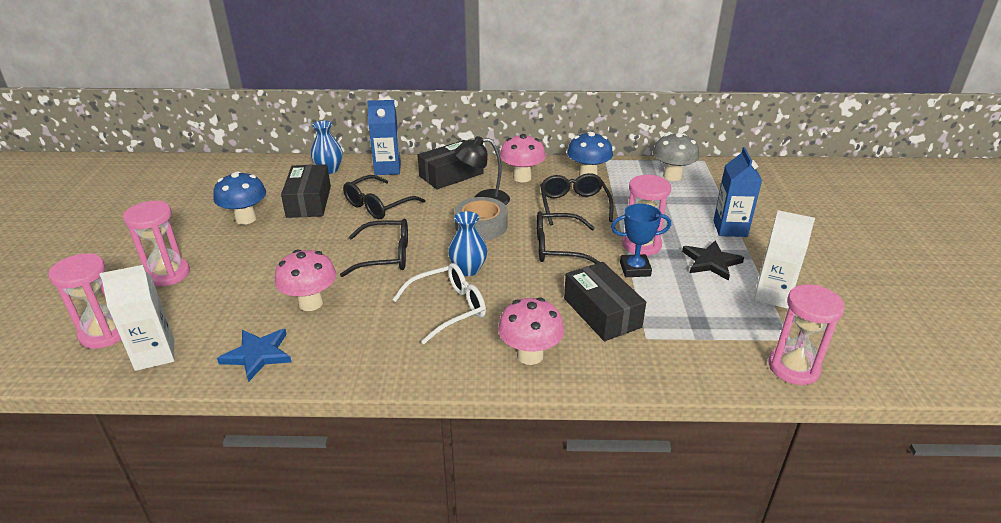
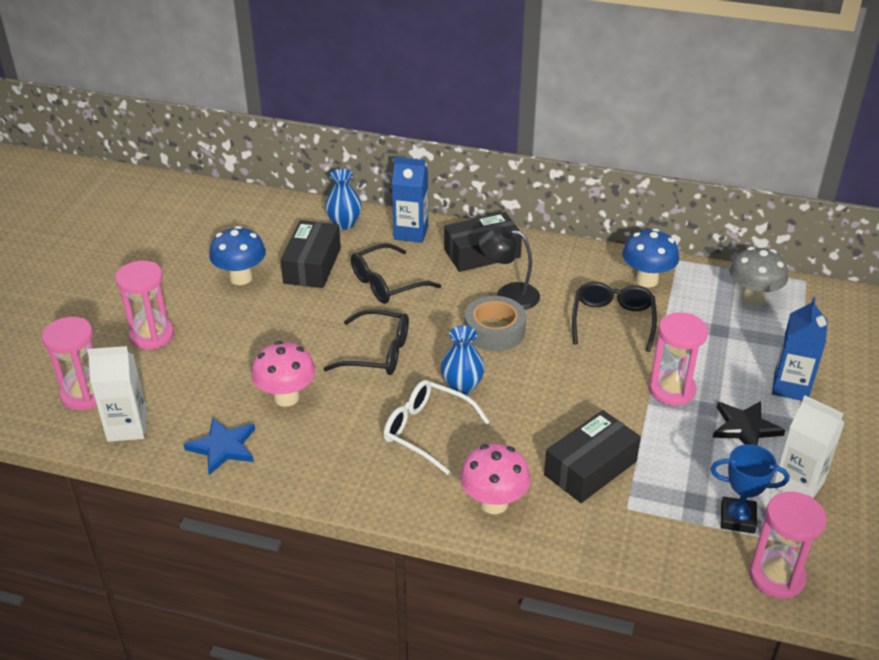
camera: 15 degrees right, 5 degrees up
white glasses [392,263,486,344] -> white glasses turned 135 degrees counterclockwise [383,380,489,475]
pink mushroom [500,134,546,183] -> none
black glasses [537,211,600,264] -> none
black box [564,262,646,341] -> black box turned 60 degrees clockwise [544,410,641,503]
blue trophy [611,204,671,277] -> blue trophy moved to [711,444,789,534]

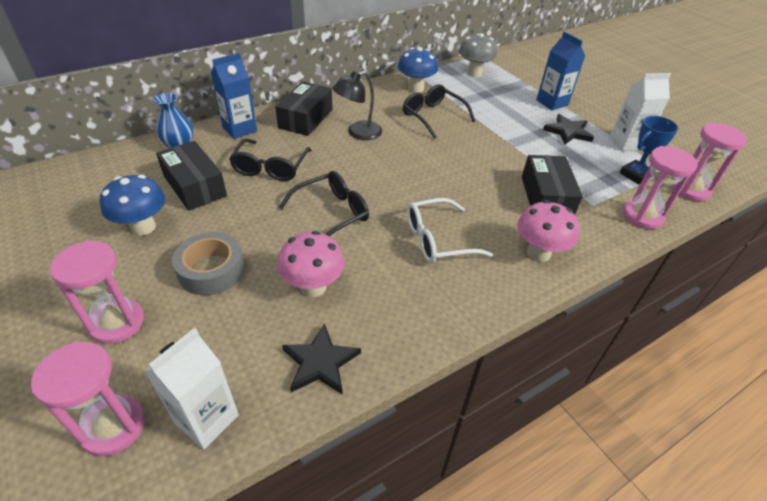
camera: 50 degrees left, 5 degrees up
blue star [184,418,255,475] -> black star [282,323,361,395]
blue vase [440,326,485,395] -> none
grey tape [464,296,526,351] -> grey tape moved to [172,232,245,295]
pink hourglass [649,312,708,406] -> pink hourglass moved to [623,146,698,229]

